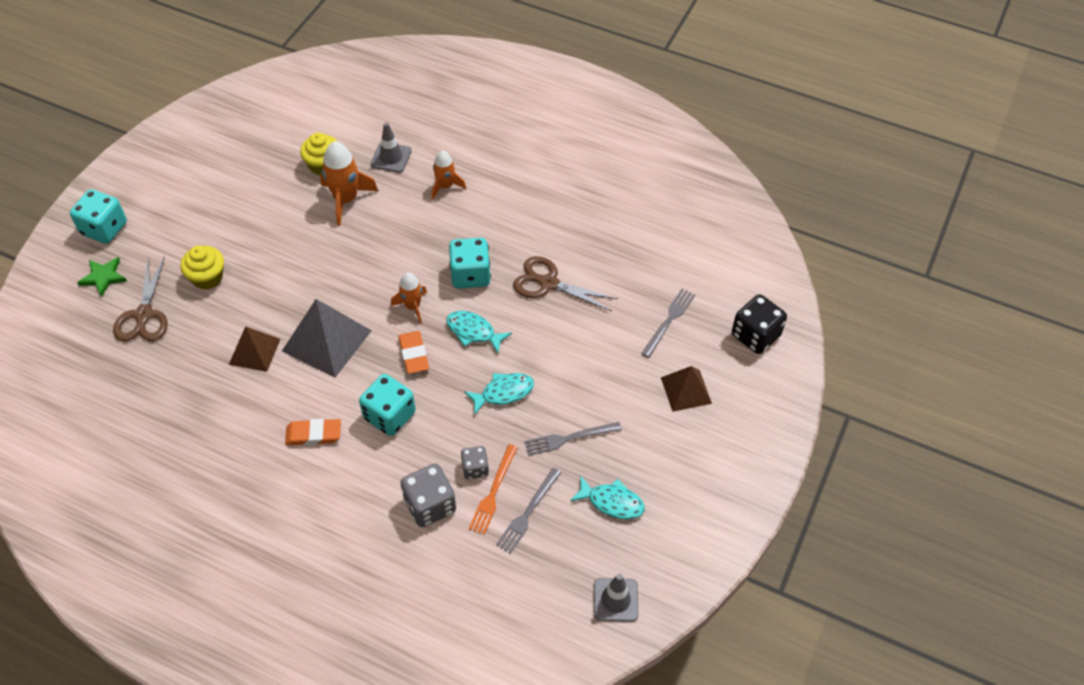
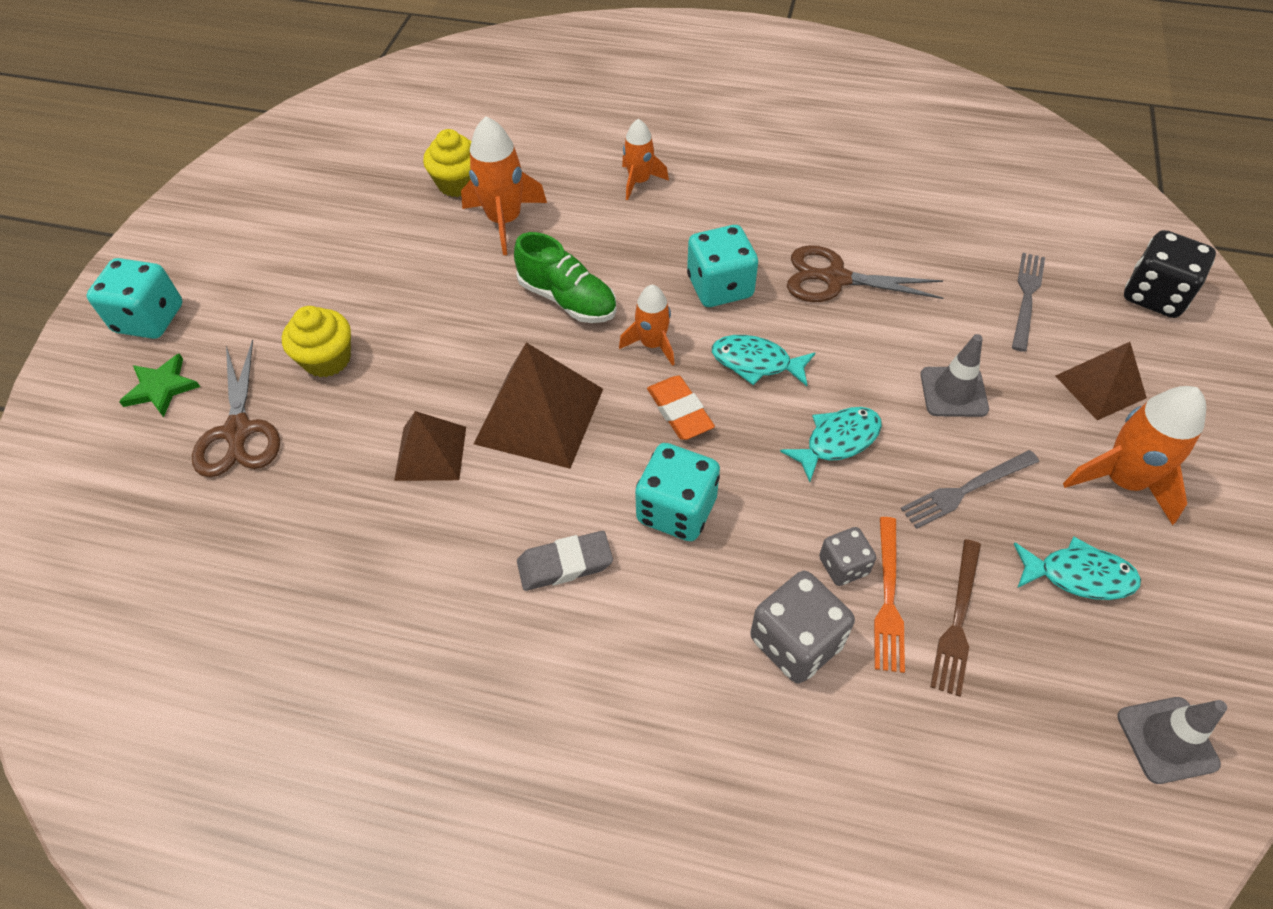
camera: 10 degrees left, 0 degrees up
grey pyramid [282,299,372,378] -> brown pyramid [474,342,603,469]
orange eraser [285,419,341,446] -> grey eraser [517,531,613,591]
grey traffic cone [371,122,412,173] -> grey traffic cone moved to [921,334,989,417]
grey fork [496,468,562,554] -> brown fork [930,539,981,697]
none -> green shoe [514,232,617,323]
none -> orange rocket [1063,386,1206,525]

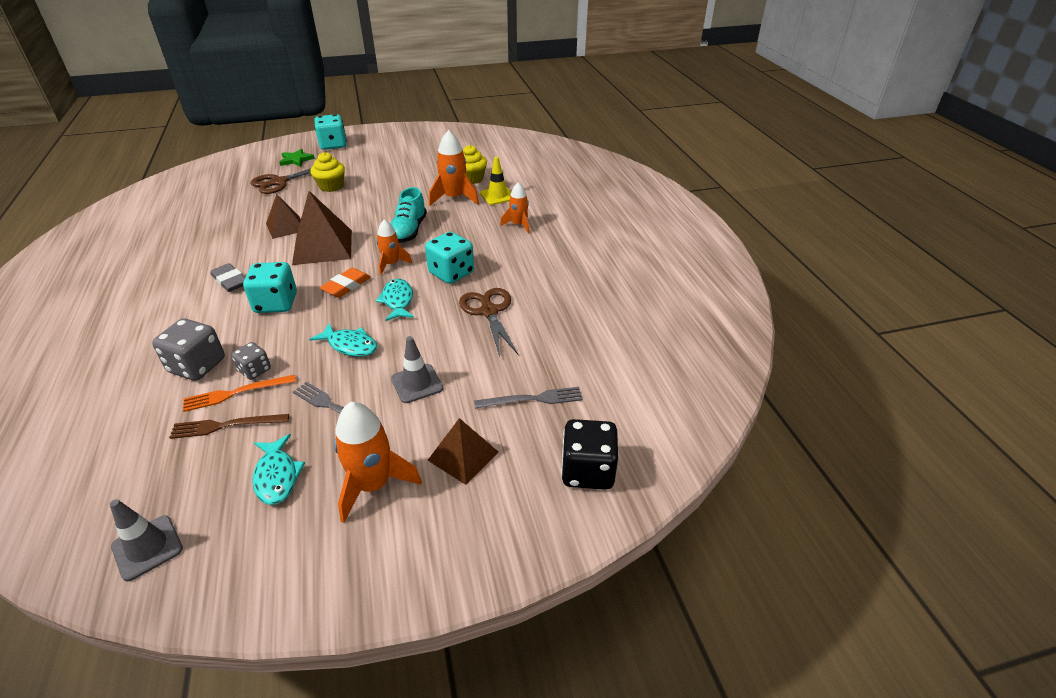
camera: 60 degrees right, 15 degrees down
green shoe [514,232,617,323] -> turquoise shoe [391,187,427,243]
none -> yellow traffic cone [480,157,511,205]

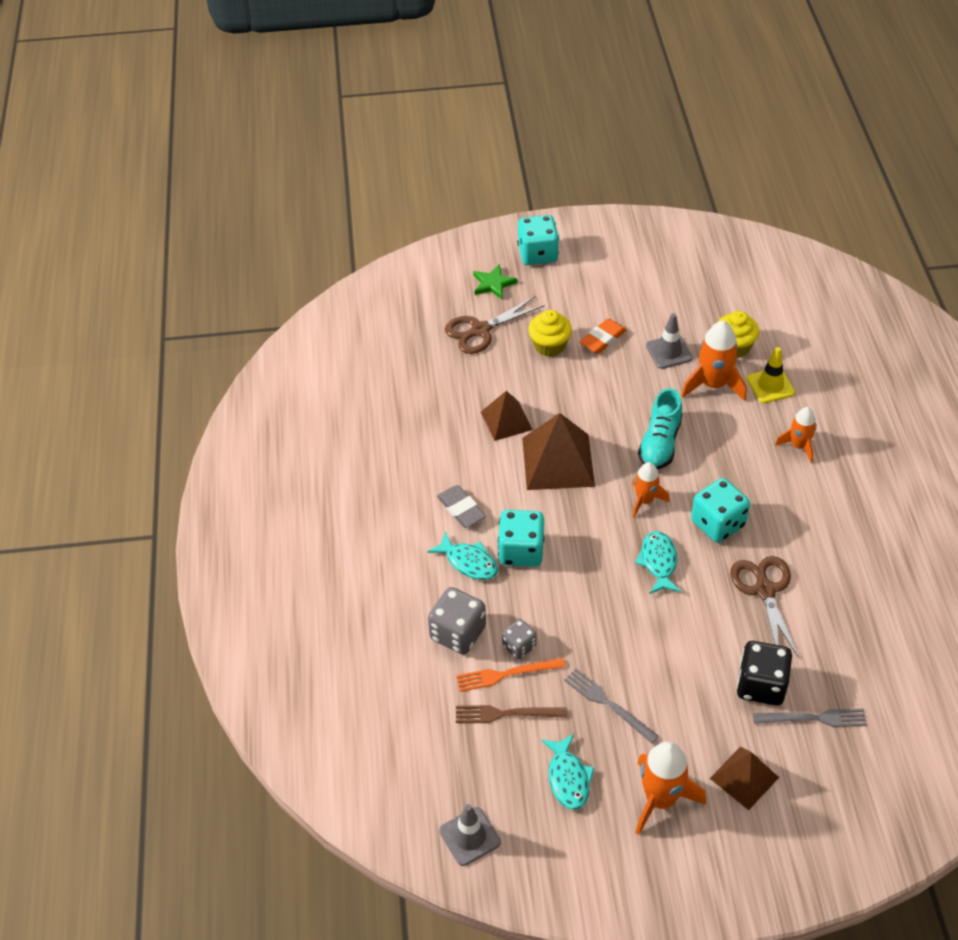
camera: 10 degrees right, 10 degrees up
turquoise fish [309,323,377,357] -> turquoise fish moved to [427,531,498,580]
orange eraser [320,268,371,298] -> orange eraser moved to [579,318,627,354]
grey traffic cone [391,336,443,403] -> grey traffic cone moved to [646,313,693,369]
black dice [561,419,618,490] -> black dice moved to [737,641,792,706]

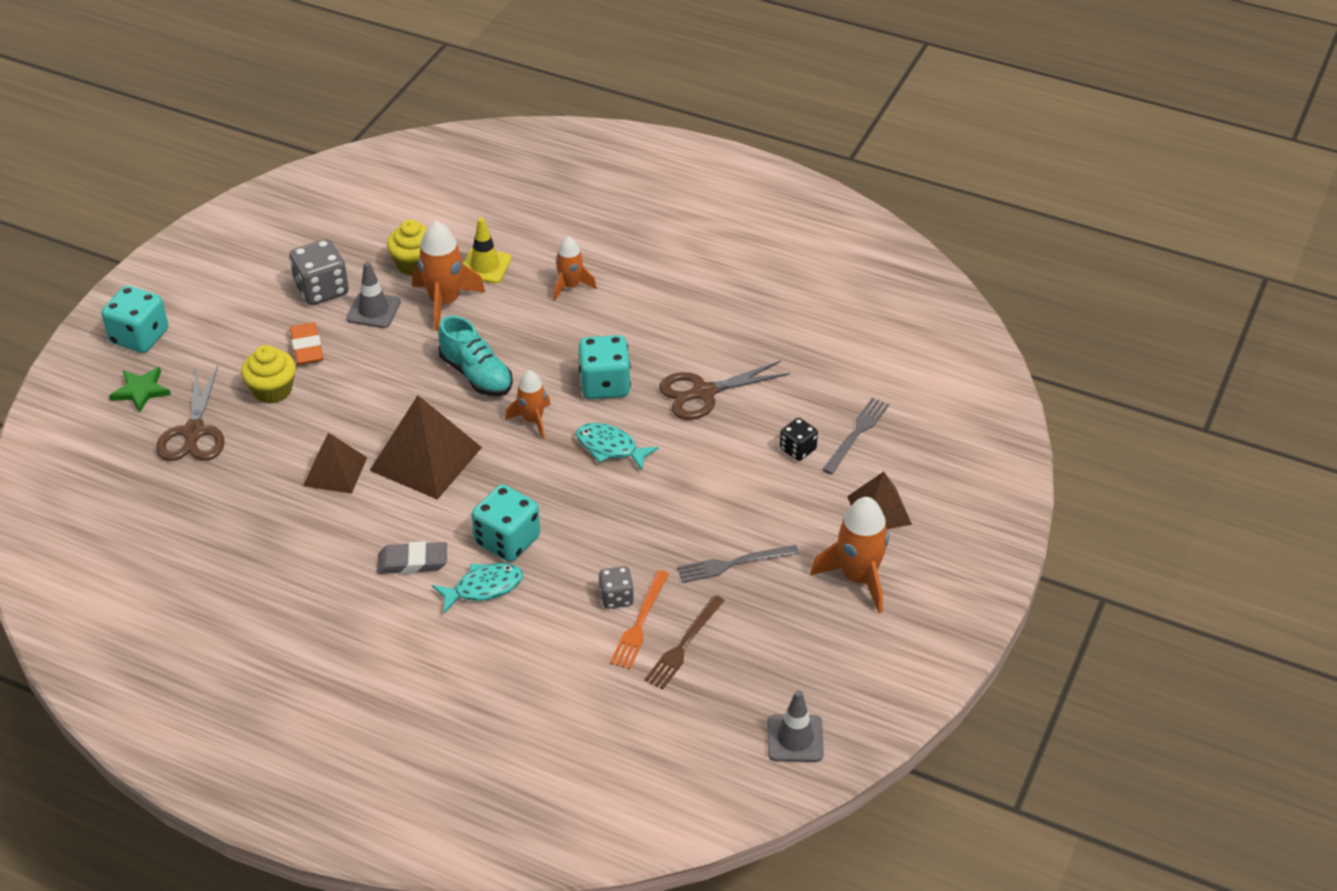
camera: 60 degrees left, 5 degrees down
grey dice [428,587,486,655] -> grey dice moved to [289,239,349,305]
turquoise fish [541,734,594,810] -> none
brown scissors [730,556,799,658] -> brown scissors turned 45 degrees counterclockwise [659,361,790,420]
black dice [737,641,792,706] -> black dice [780,418,818,461], size x0.58

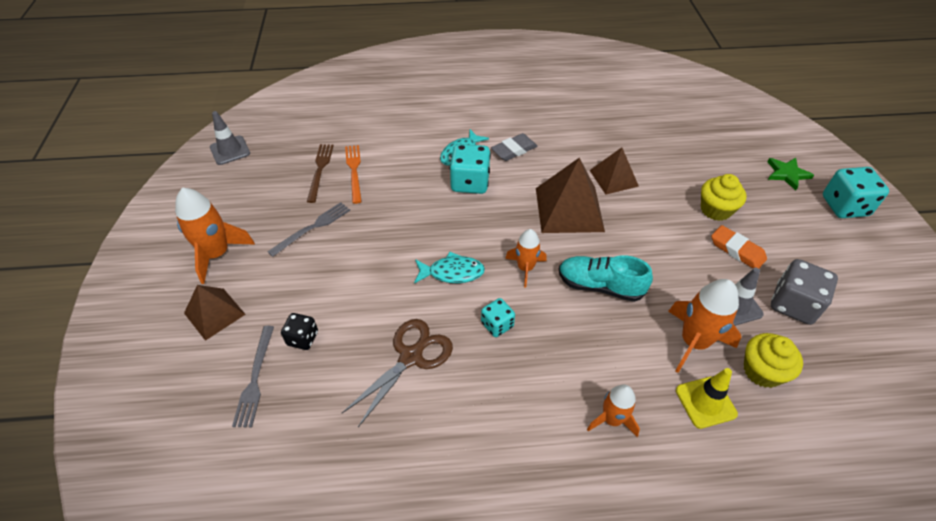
camera: 150 degrees right, 5 degrees up
brown scissors [156,366,225,461] -> none
turquoise dice [579,335,631,399] -> turquoise dice [481,298,515,337], size x0.58
grey dice [599,566,634,609] -> none

